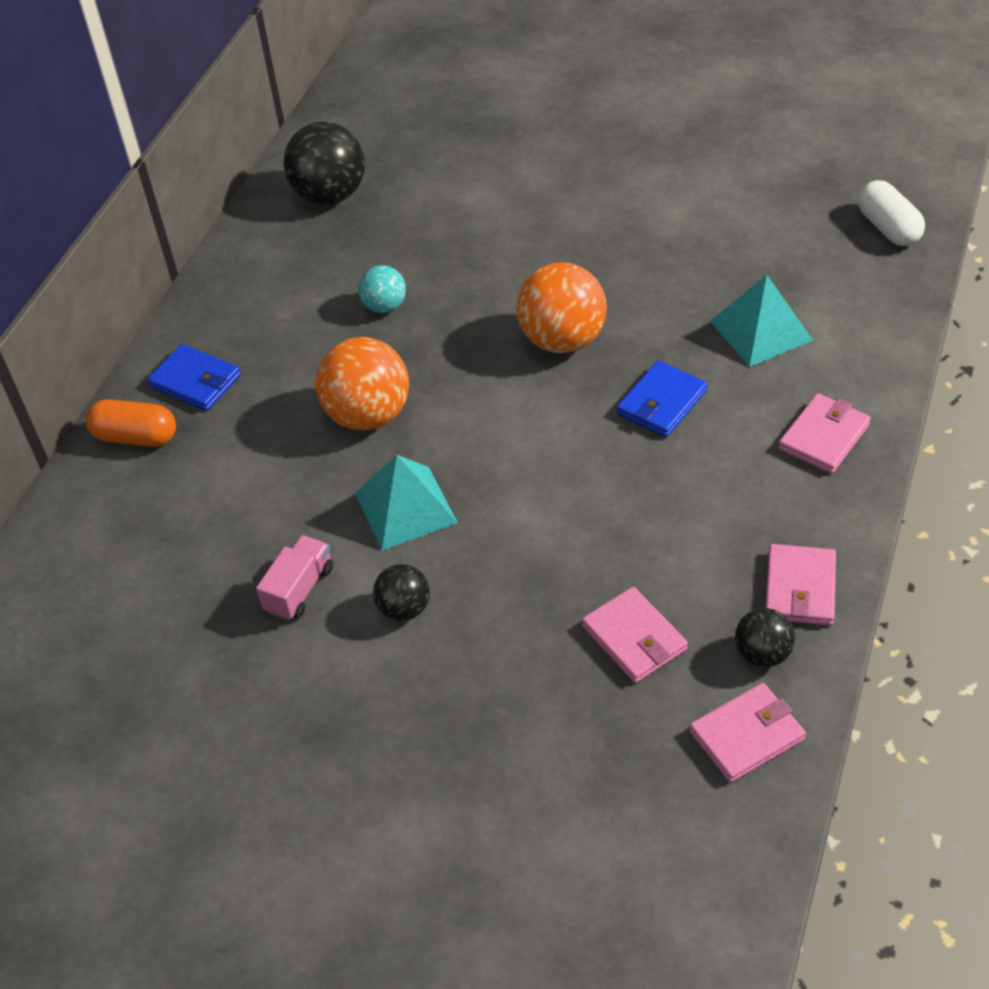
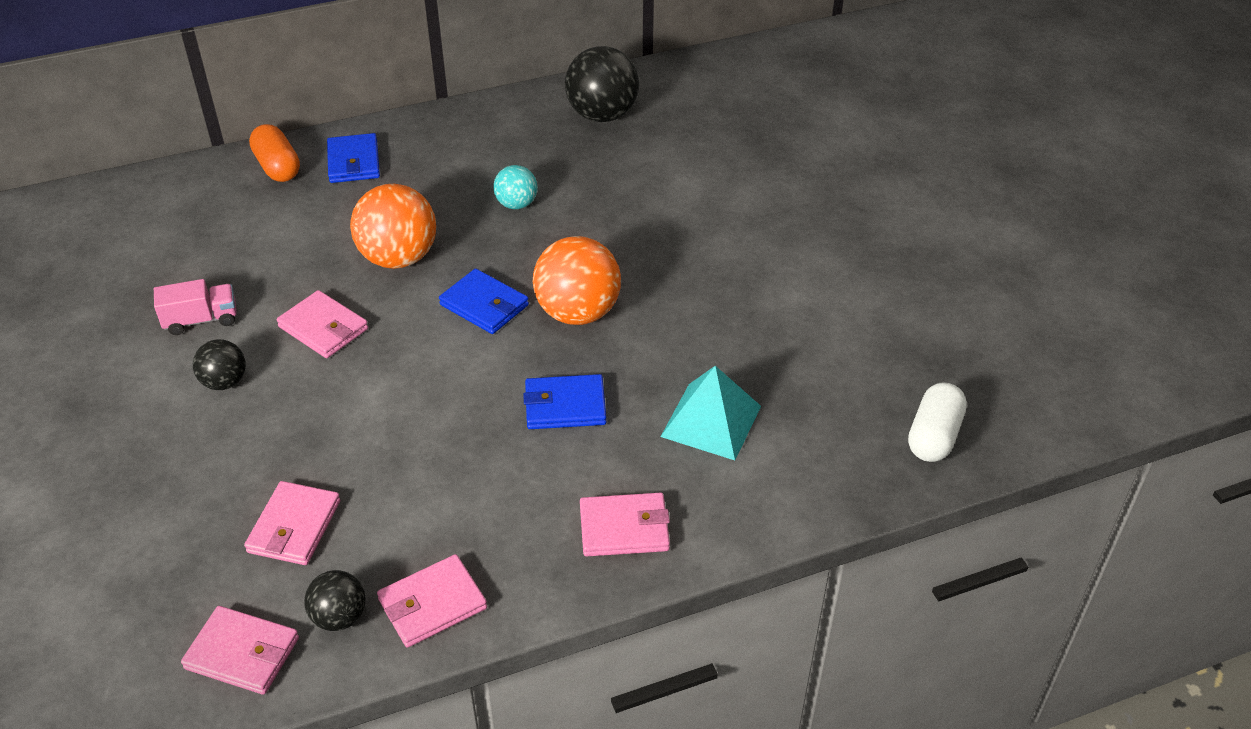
camera: 45 degrees right, 5 degrees down
turquoise pyramid [355,455,458,550] -> pink wallet [277,290,368,358]
none -> blue wallet [439,269,529,334]

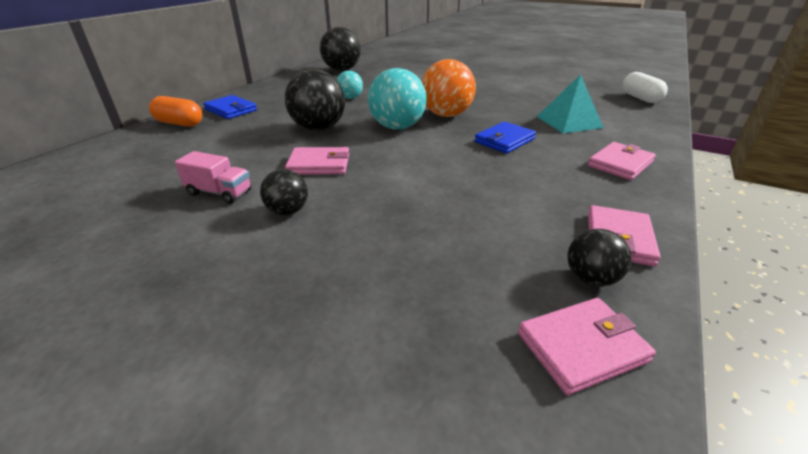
camera: 40 degrees left, 10 degrees down
pink truck [154,279,237,335] -> pink truck turned 75 degrees clockwise [175,151,251,204]
pink wallet [244,481,340,565] -> none
orange ball [350,184,436,269] -> black ball [285,69,345,131]
blue wallet [439,269,529,334] -> turquoise ball [368,68,427,129]

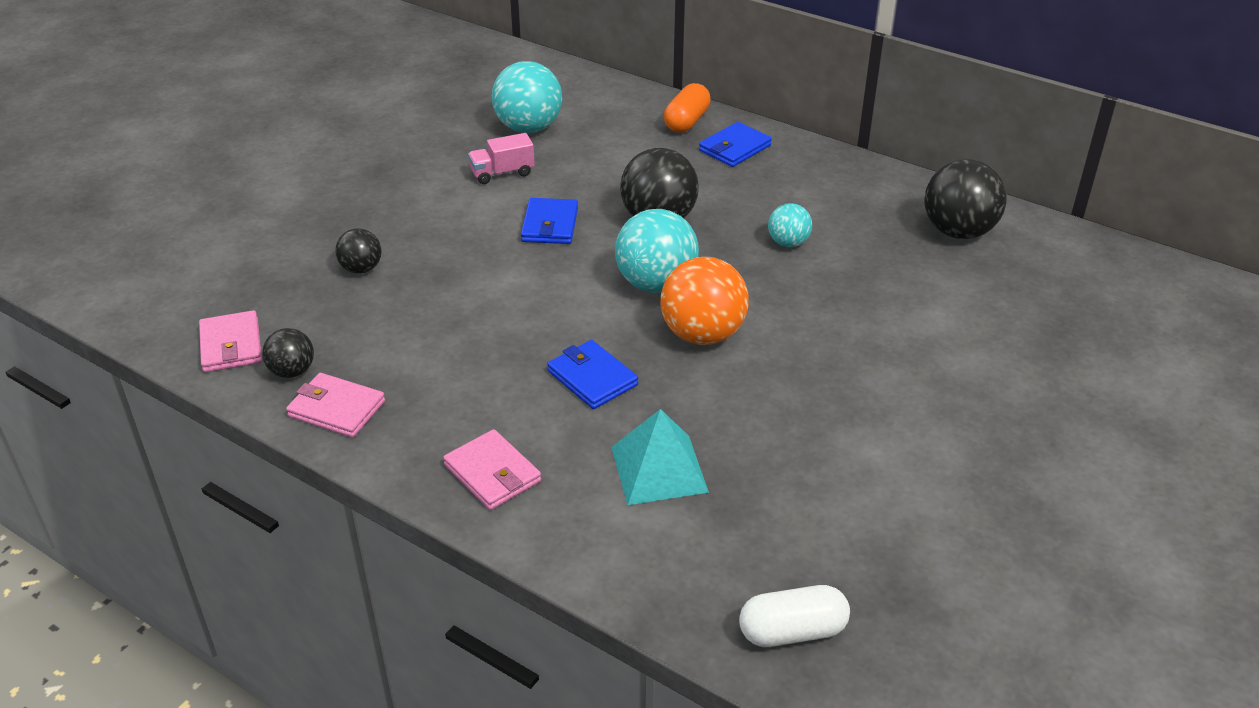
camera: 95 degrees right, 5 degrees up
pink truck [175,151,251,204] -> pink truck turned 45 degrees clockwise [468,133,535,184]
black ball [260,169,308,215] -> black ball moved to [335,228,382,274]
pink wallet [285,147,349,175] -> blue wallet [521,198,578,244]
none -> turquoise ball [492,61,562,133]

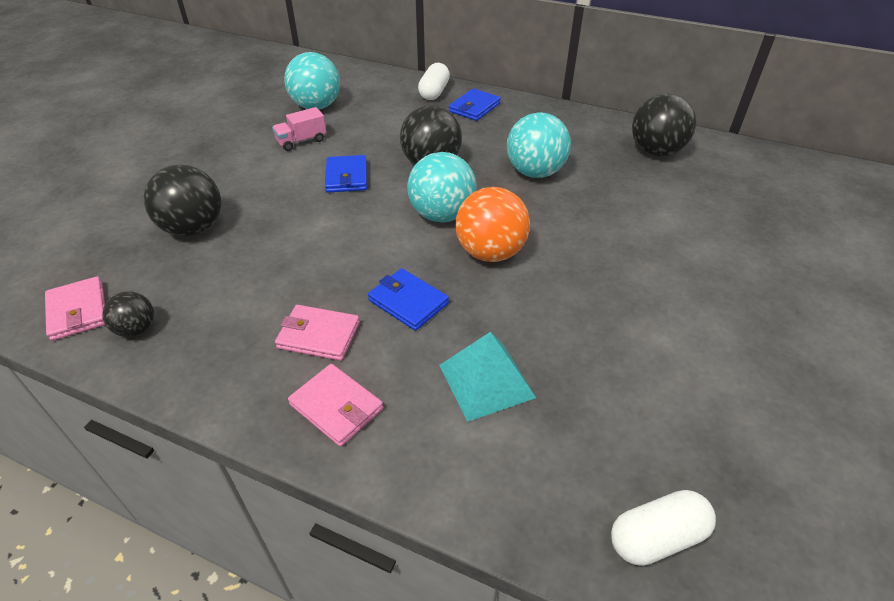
camera: 10 degrees left, 5 degrees up
pink wallet [286,373,385,438] -> pink wallet moved to [275,305,360,361]
black ball [335,228,382,274] -> black ball [144,164,221,237], size x1.82
orange capsule [664,83,711,132] -> white capsule [418,63,450,100]
turquoise ball [768,203,812,247] -> turquoise ball [507,112,571,178], size x1.82

